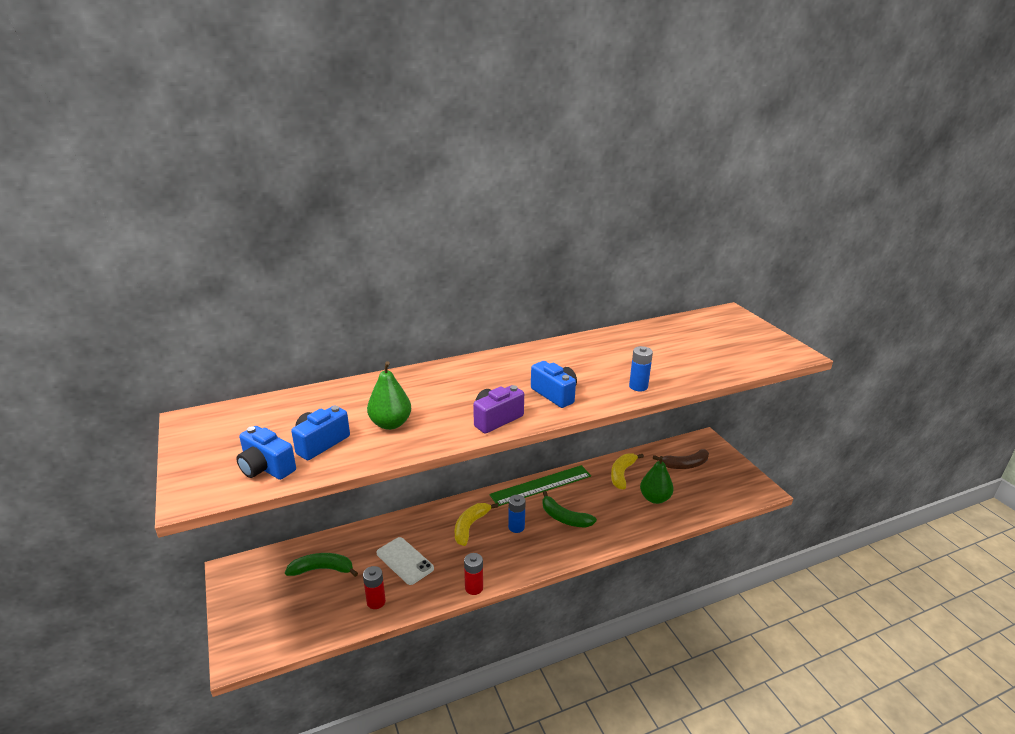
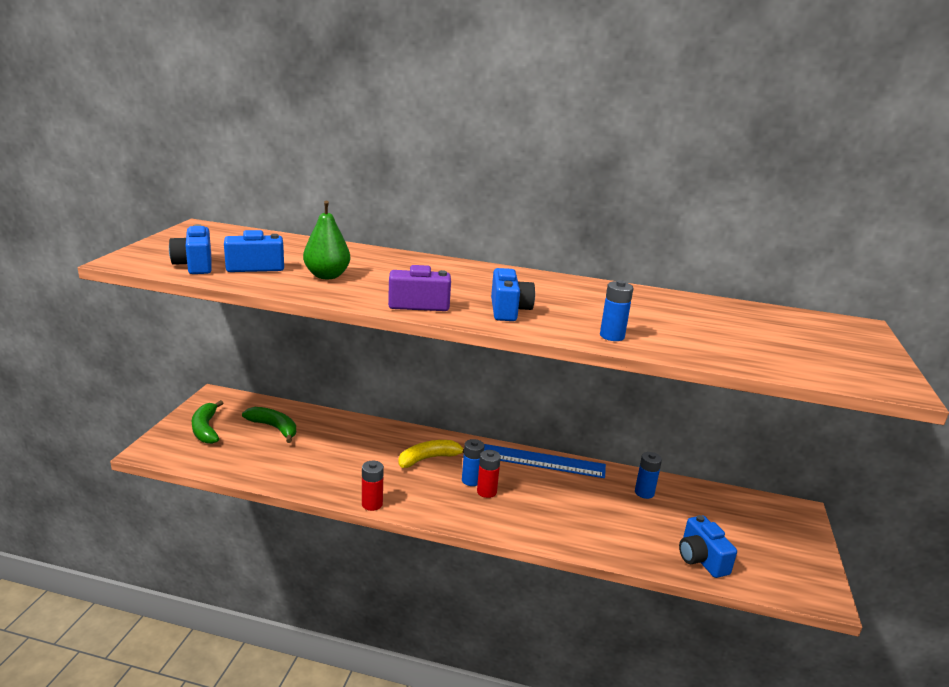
camera: 35 degrees right, 5 degrees down
red battery [363,566,386,609] -> red battery moved to [477,450,501,498]
white phone [377,537,434,585] -> none
green ruler [489,465,591,506] -> blue ruler [484,444,606,478]
green banana [542,491,597,528] -> green banana moved to [192,400,223,444]
yellow banana [611,453,644,489] -> blue battery [635,452,662,499]
green pear [640,456,674,504] -> none
brown banana [653,449,709,469] -> none
none -> blue camera [679,515,737,578]

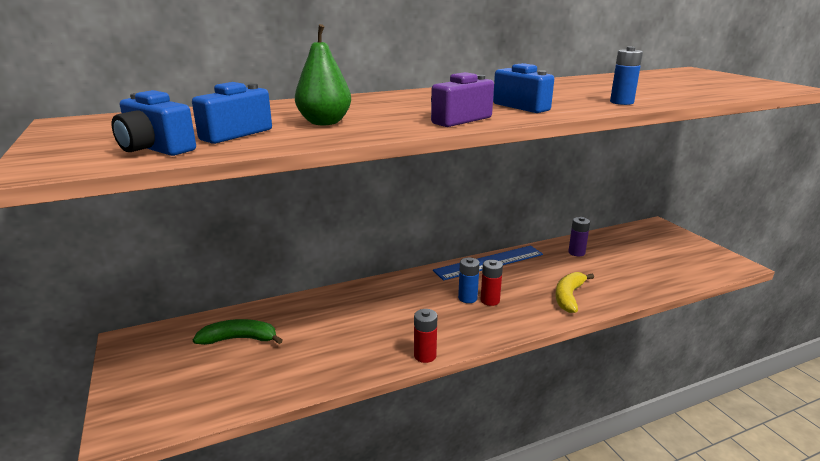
camera: 35 degrees left, 0 degrees up
green banana [192,400,223,444] -> none
yellow banana [398,440,464,468] -> yellow banana moved to [555,272,594,313]
blue battery [635,452,662,499] -> purple battery [568,217,590,256]
blue camera [679,515,737,578] -> none

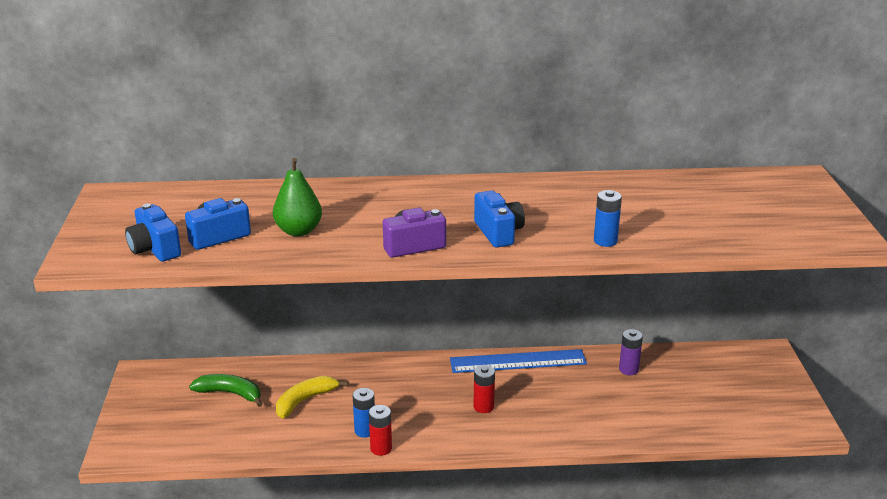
camera: 20 degrees right, 5 degrees up
blue battery [458,257,480,303] -> blue battery moved to [353,388,375,438]
yellow banana [555,272,594,313] -> yellow banana moved to [276,376,348,418]

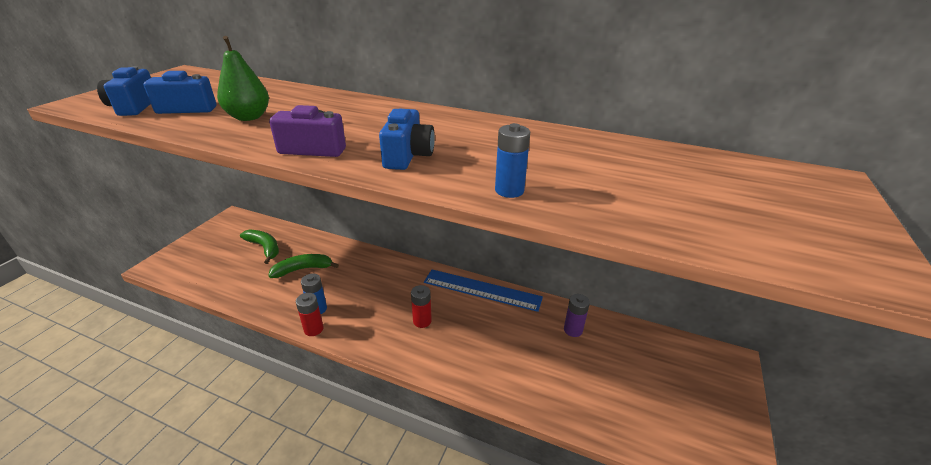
camera: 25 degrees right, 5 degrees up
yellow banana [276,376,348,418] -> green banana [268,254,339,278]

